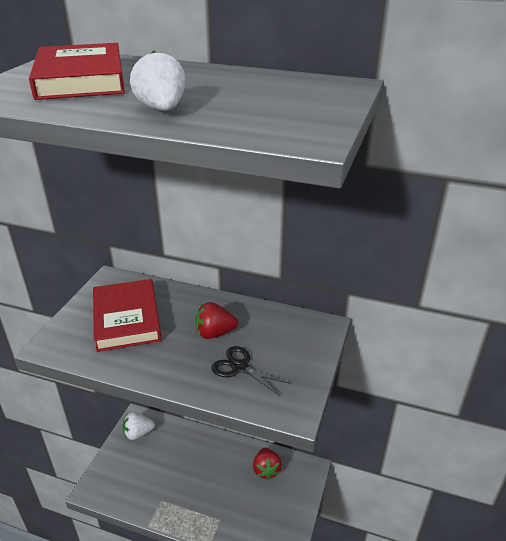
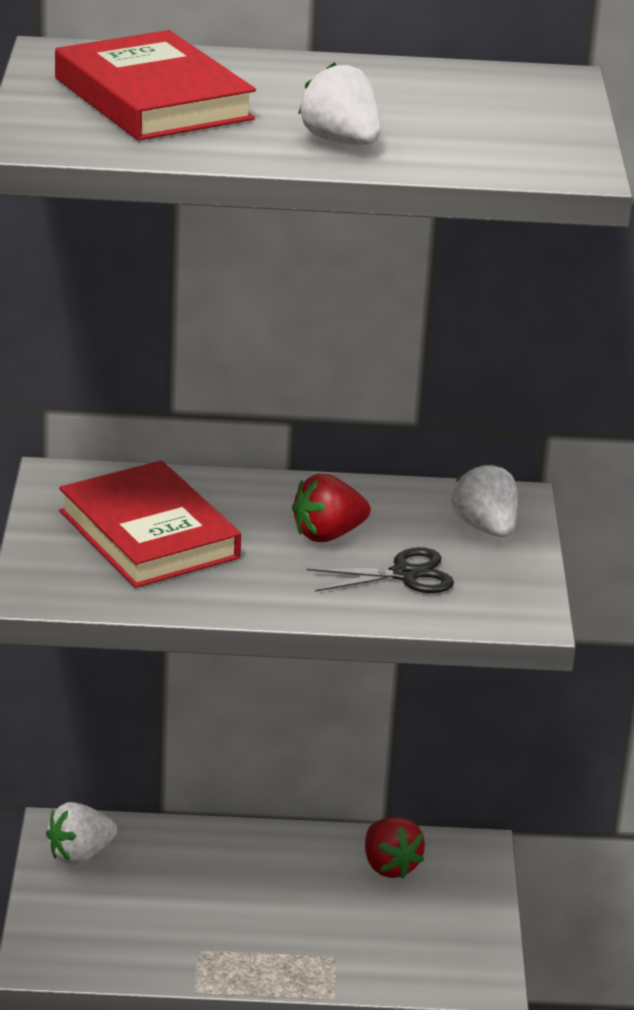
camera: 20 degrees left, 5 degrees down
black scissors [211,346,291,396] -> black scissors turned 150 degrees clockwise [307,547,454,593]
none -> white strawberry [451,463,518,537]

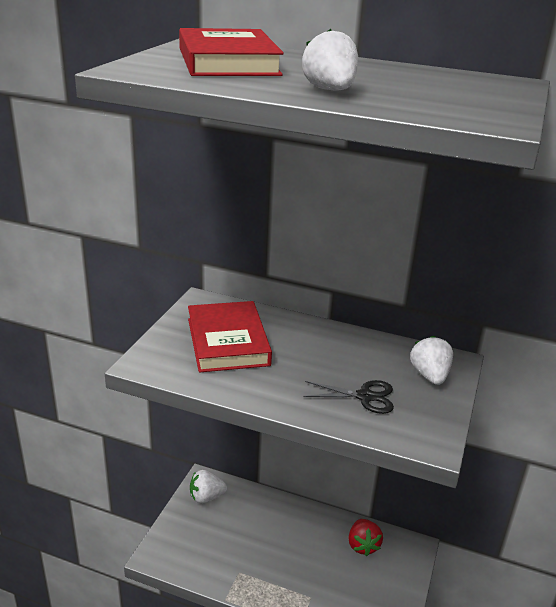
camera: 20 degrees right, 0 degrees up
red strawberry [292,474,371,542] -> none

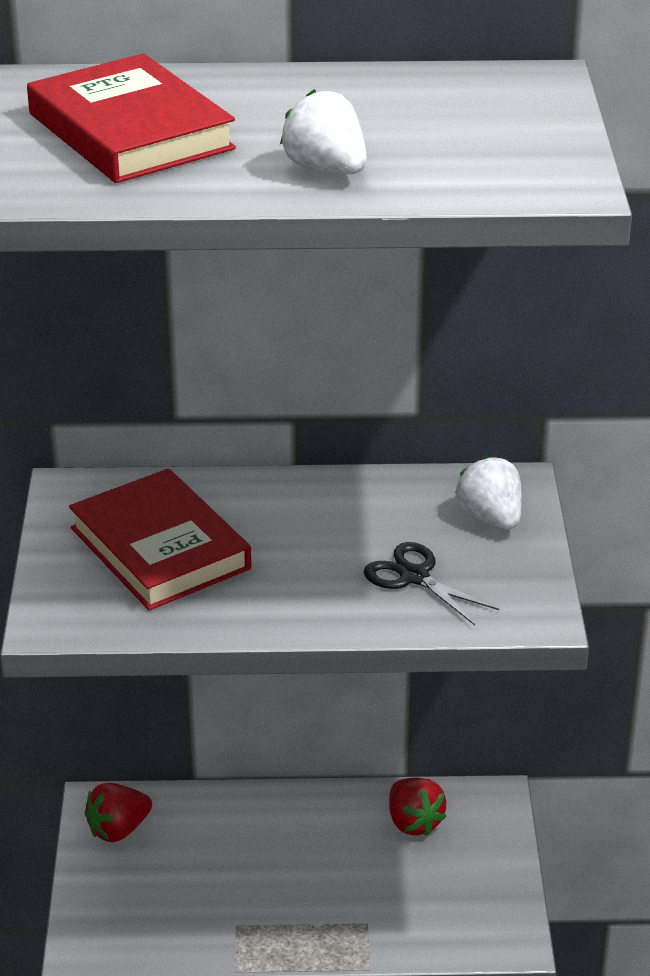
camera: 20 degrees left, 5 degrees up
white strawberry [190,470,227,503] -> red strawberry [85,783,152,843]
black scissors [303,380,394,414] -> black scissors turned 120 degrees counterclockwise [364,542,499,625]

